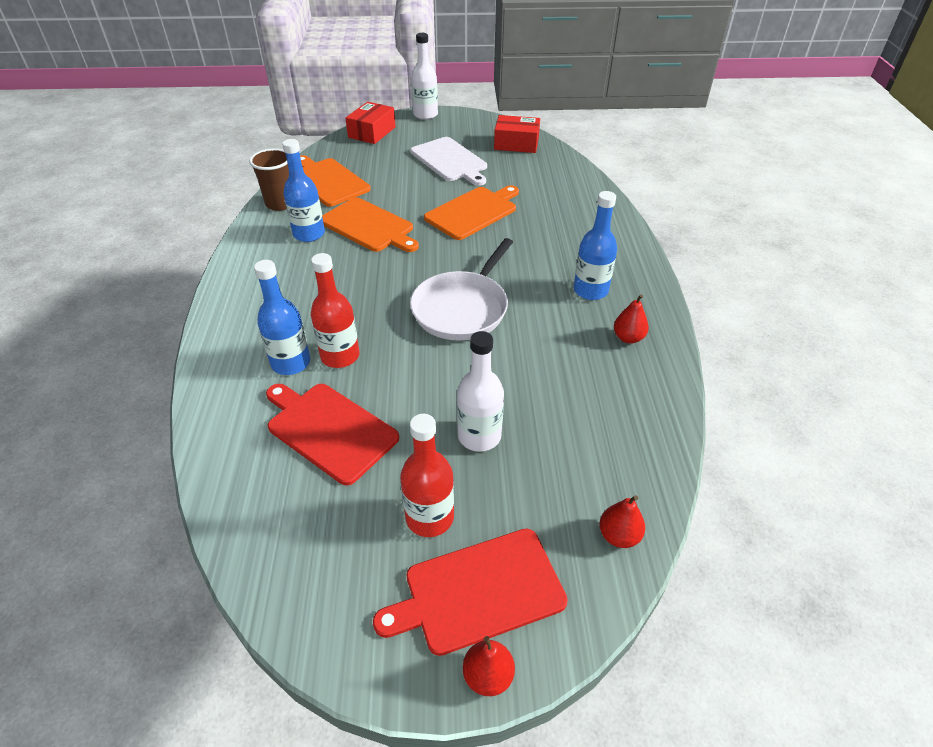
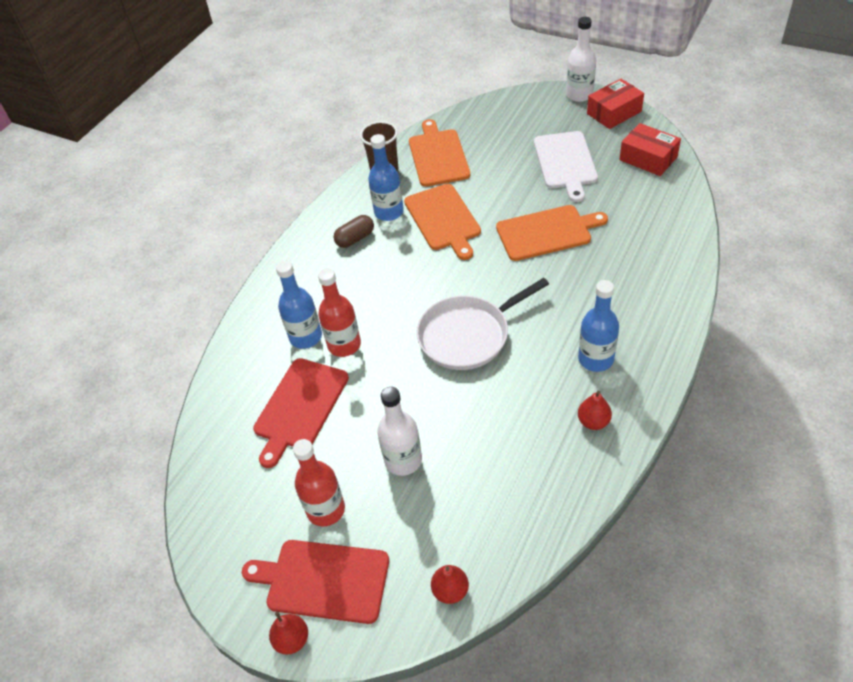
camera: 35 degrees right, 5 degrees up
red cutting board [266,384,399,486] -> red cutting board turned 135 degrees counterclockwise [253,358,349,468]
red box [345,102,396,144] -> red box moved to [587,79,644,129]
none -> brown capsule [334,215,374,248]

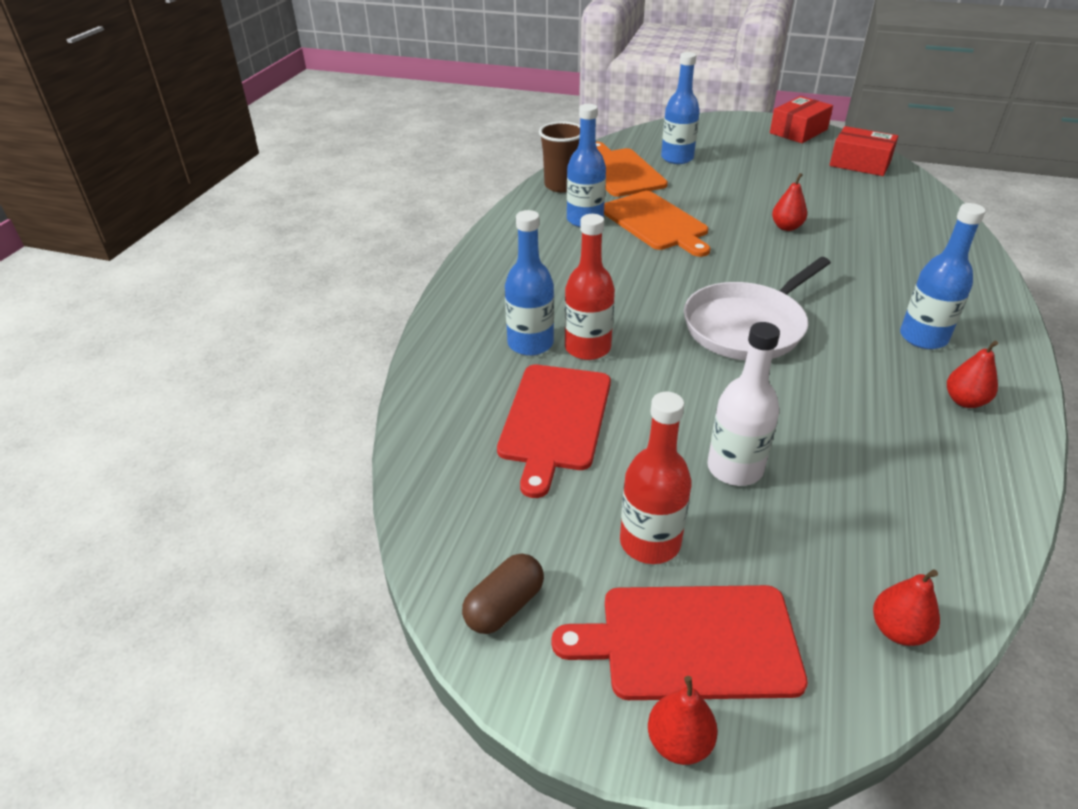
camera: 15 degrees left, 10 degrees down
brown capsule [334,215,374,248] -> brown capsule moved to [462,554,544,634]
orange cutting board [496,205,608,261] -> red pear [772,173,807,231]
white cutting board [534,131,598,202] -> none
white bottle [566,17,596,102] -> none
none -> blue bottle [661,52,700,164]

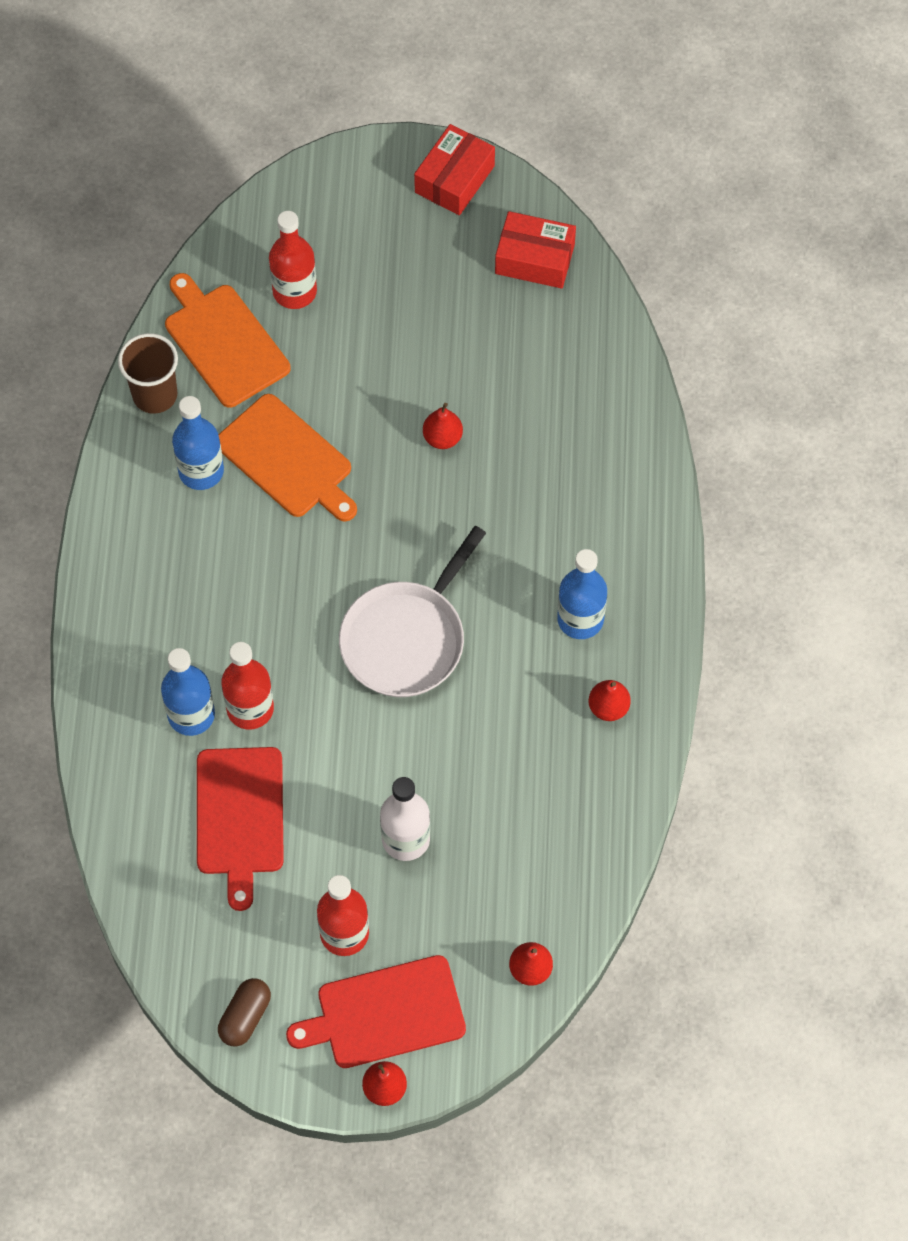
camera: 15 degrees left, 25 degrees up
blue bottle [661,52,700,164] -> red bottle [269,211,317,309]

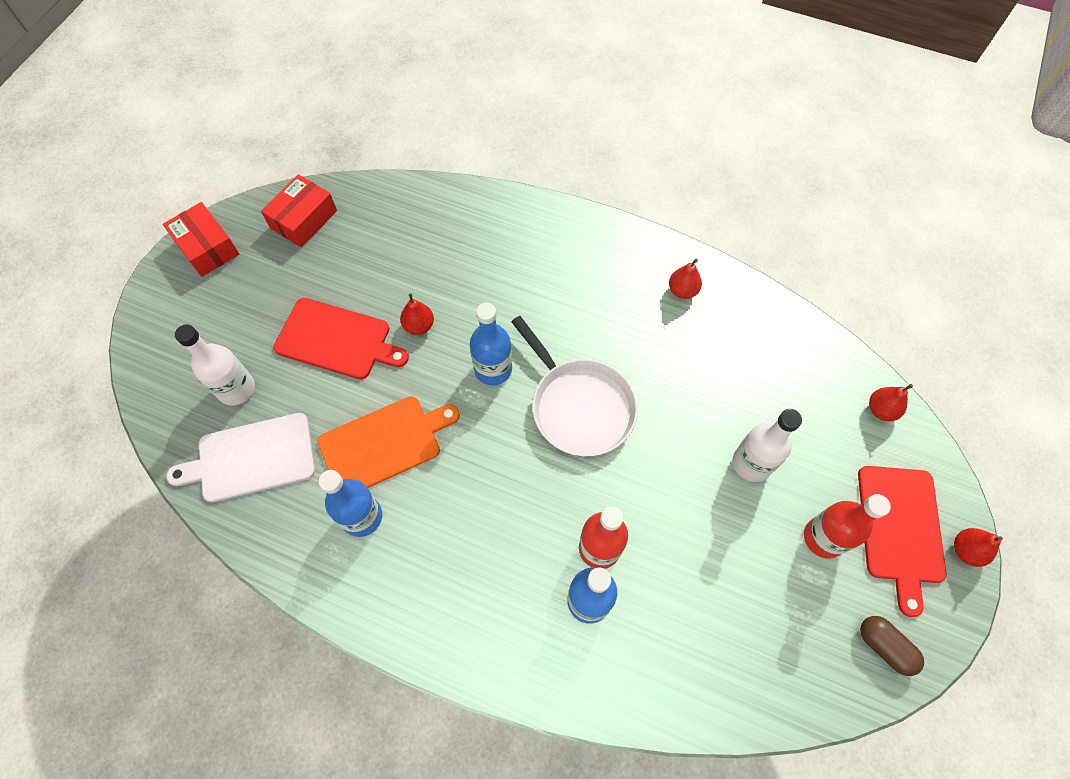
camera: 70 degrees left, 0 degrees up
brown cup [118,333,178,414] -> none
orange cutting board [165,273,290,408] -> white cutting board [166,413,315,502]
red cutting board [197,747,284,911] -> red cutting board moved to [273,298,409,379]
red bottle [269,211,317,309] -> white bottle [175,324,255,405]
blue bottle [557,549,607,639] -> blue bottle moved to [470,302,512,385]

